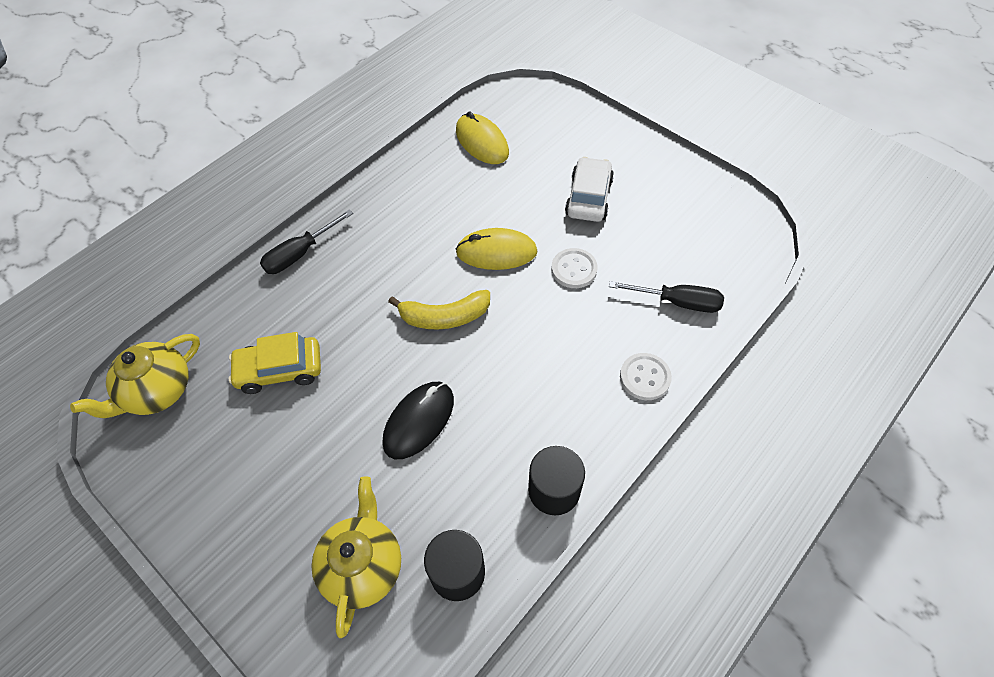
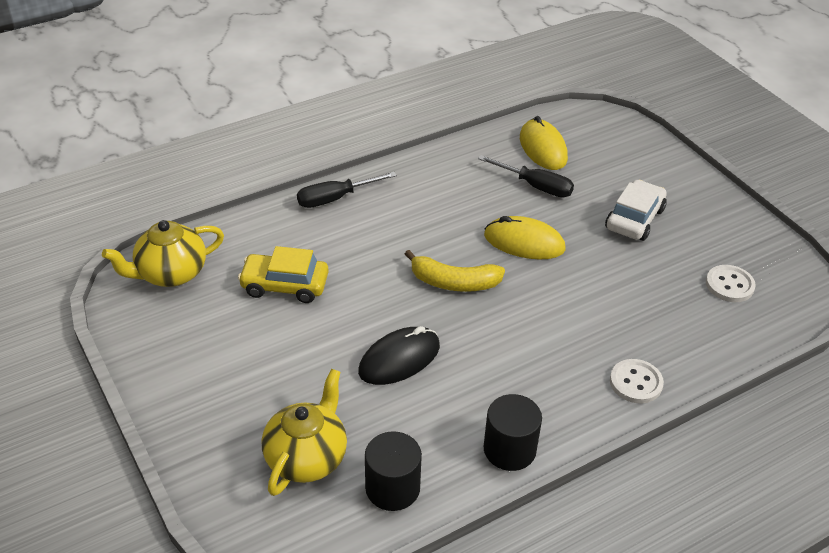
camera: 15 degrees right, 15 degrees down
white button [552,248,598,288] -> white button moved to [706,265,756,302]
black screwdriver [609,281,724,313] -> black screwdriver moved to [478,155,574,198]

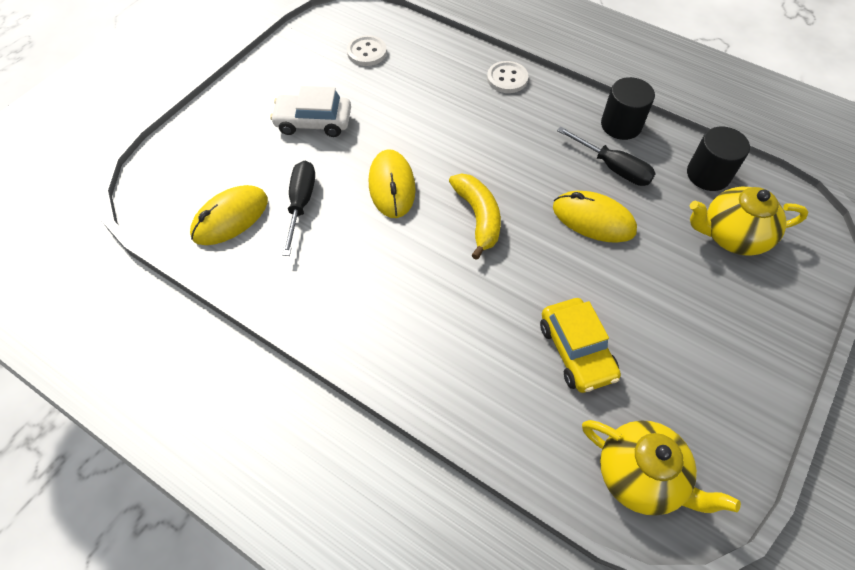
camera: 115 degrees left, 15 degrees up
black screwdriver [297,172,397,208] -> black screwdriver moved to [557,126,656,186]
black mouse [358,326,440,385] -> yellow mouse [553,191,637,243]

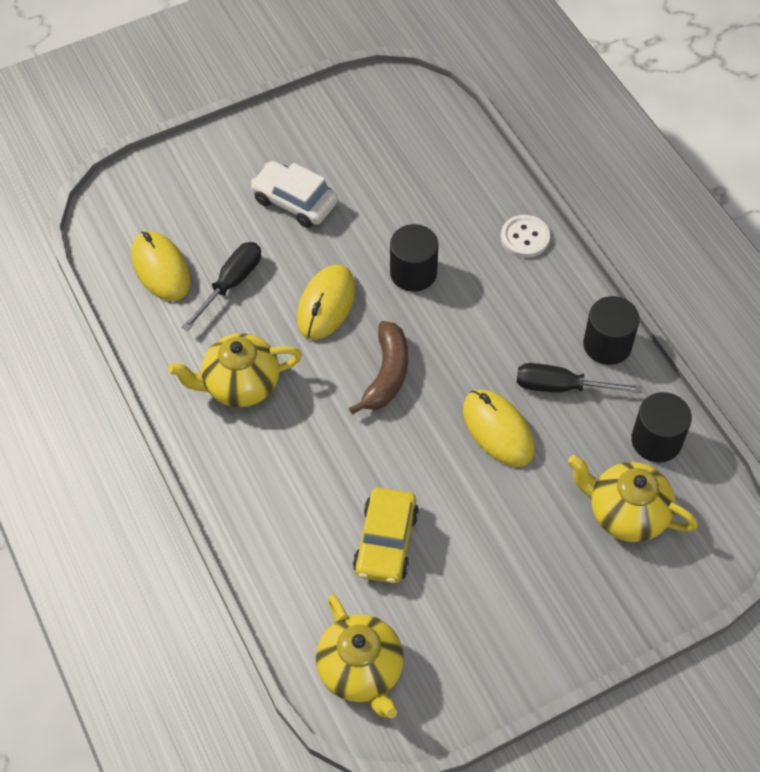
camera: 30 degrees right, 0 degrees up
yellow mouse [190,185,268,245] -> yellow mouse turned 75 degrees clockwise [131,231,191,301]
white button [347,35,387,66] -> none
yellow banana [449,173,501,260] -> brown banana [349,321,408,414]
black screwdriver [557,126,656,186] -> black screwdriver turned 120 degrees clockwise [517,363,642,393]
none -> yellow teapot [168,333,302,407]
none -> black cylinder [390,224,438,292]

